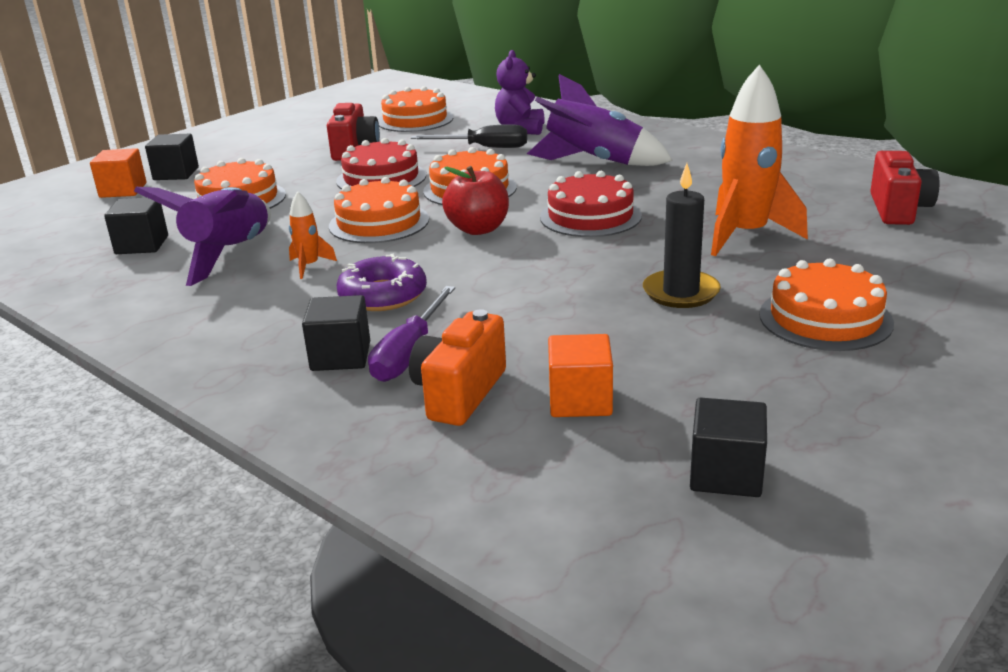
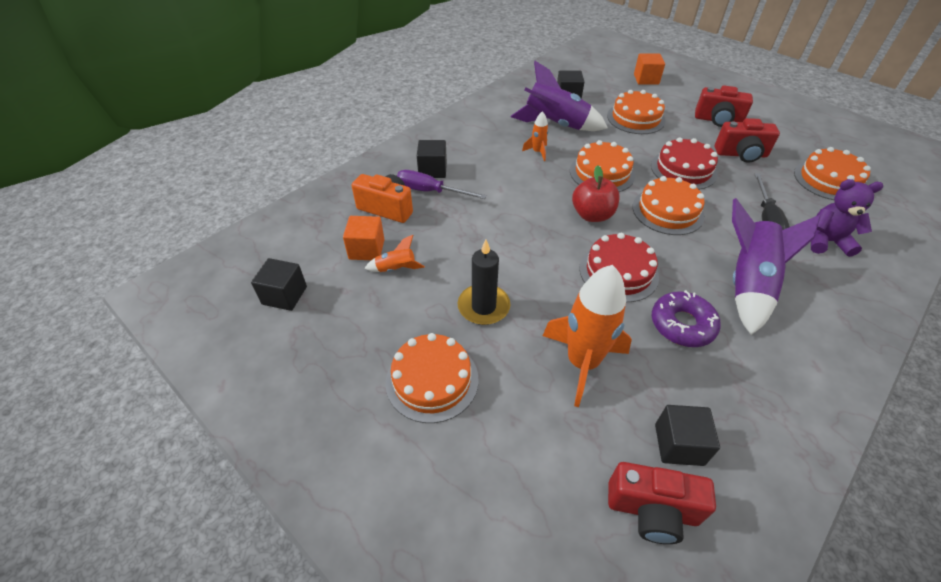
camera: 90 degrees right, 20 degrees up
black cube [145,134,199,180] -> black cube moved to [655,405,720,466]
purple donut [336,254,427,311] -> purple donut moved to [652,290,721,347]
none -> orange rocket [364,235,425,272]
none -> red camera [695,85,753,127]

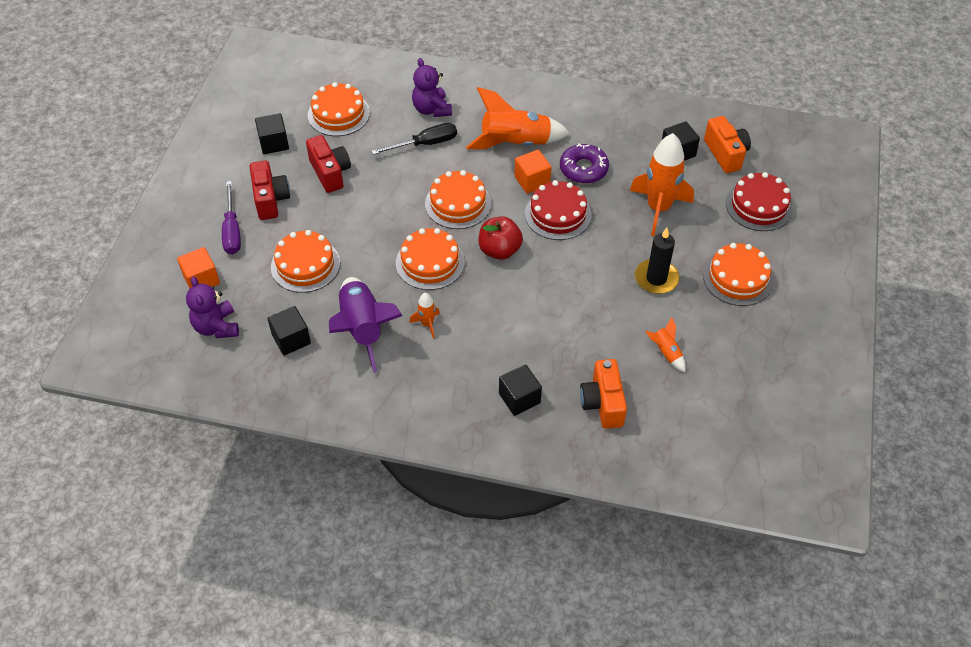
camera: 120 degrees left, 5 degrees up
black cube [251,258,307,311] -> black cube moved to [255,113,289,154]
orange cube [343,216,385,260] -> orange cube moved to [514,150,551,194]
purple screwdriver [397,170,487,199] -> purple screwdriver moved to [222,181,241,254]
red camera [608,462,716,544] -> orange camera [704,116,751,173]
red cake [651,137,718,190] -> red cake moved to [726,172,793,231]
purple rocket [732,198,820,335] -> orange rocket [466,87,570,149]
none -> purple teddy bear [186,276,239,338]

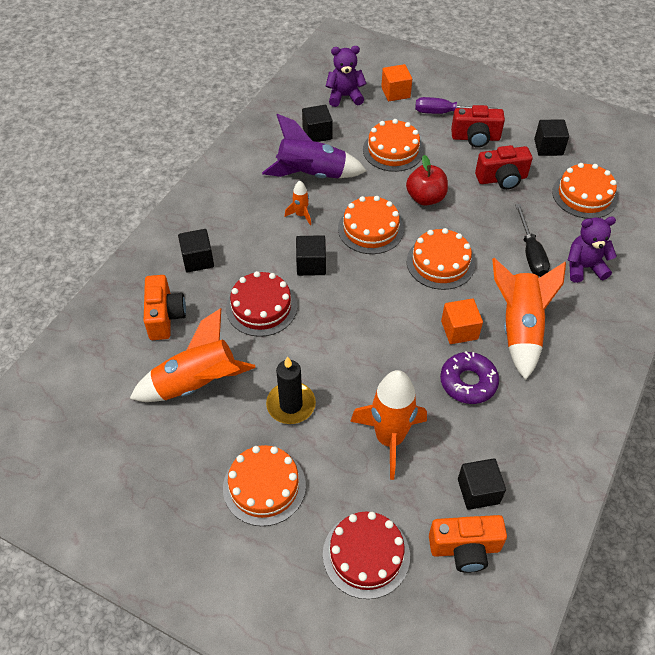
camera: 105 degrees right, 0 degrees up
red apple [478,216,523,260] -> red apple moved to [406,155,448,205]
red cake [525,180,591,240] -> red cake moved to [226,271,297,337]
orange camera [580,359,627,429] -> orange camera turned 75 degrees clockwise [144,275,186,340]
orange rocket [645,317,686,372] -> orange rocket [130,308,256,402], size x2.16
none -> black cube [296,235,326,276]

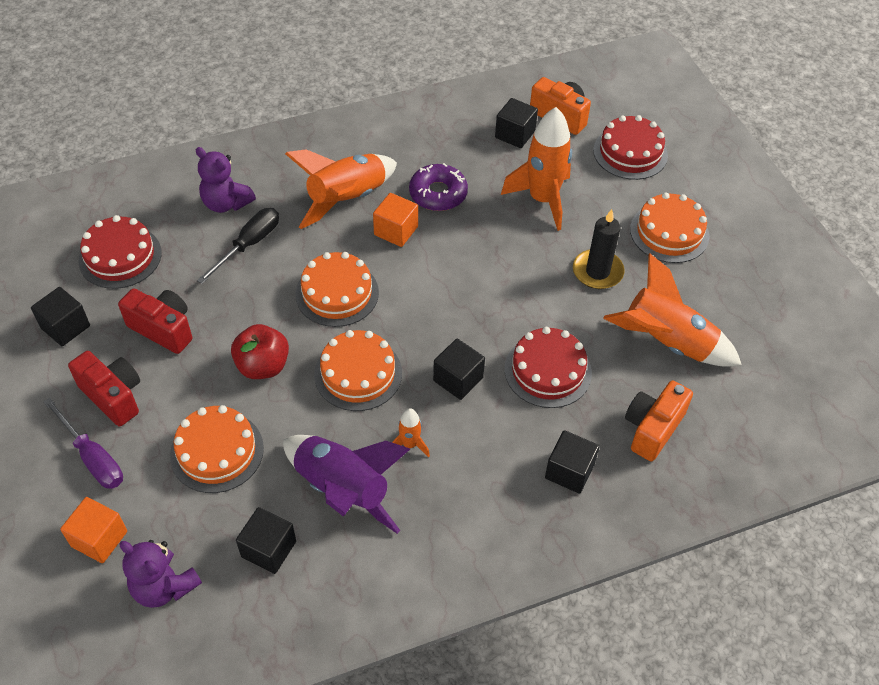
camera: 140 degrees left, 0 degrees up
orange cake [552,163,618,219] -> red cake [79,215,162,289]

